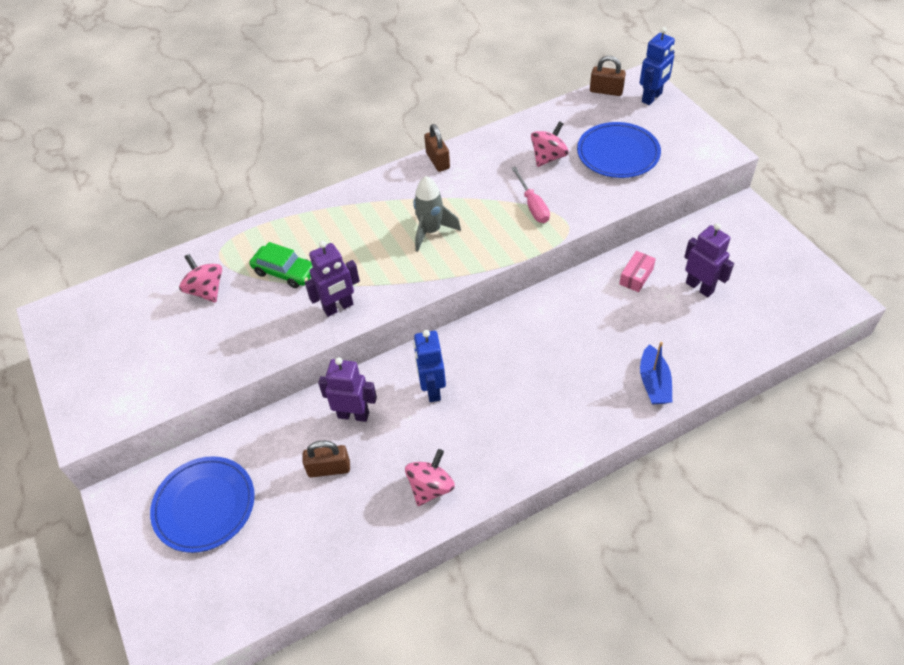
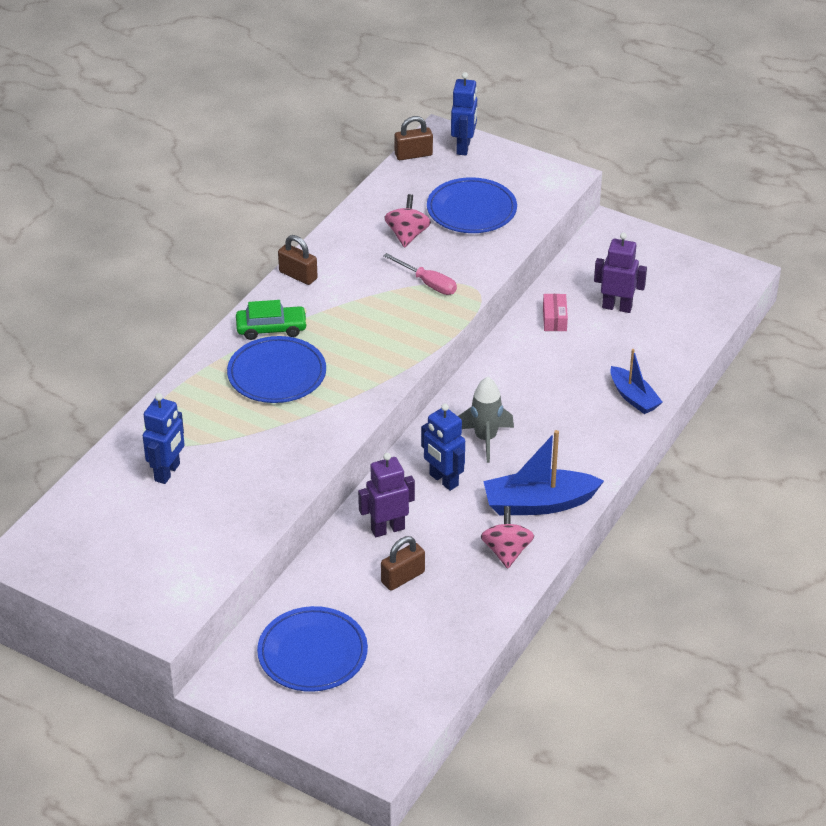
camera: 35 degrees left, 10 degrees down
pink spinning top [179,254,222,303] -> blue robot [143,393,185,484]
green car [250,242,313,288] -> green car moved to [236,300,308,340]
purple robot [305,241,360,317] -> none
grey rocket [413,176,461,252] -> grey rocket moved to [458,377,514,463]
none -> blue plate [227,336,326,403]
none -> blue boat [483,430,604,515]

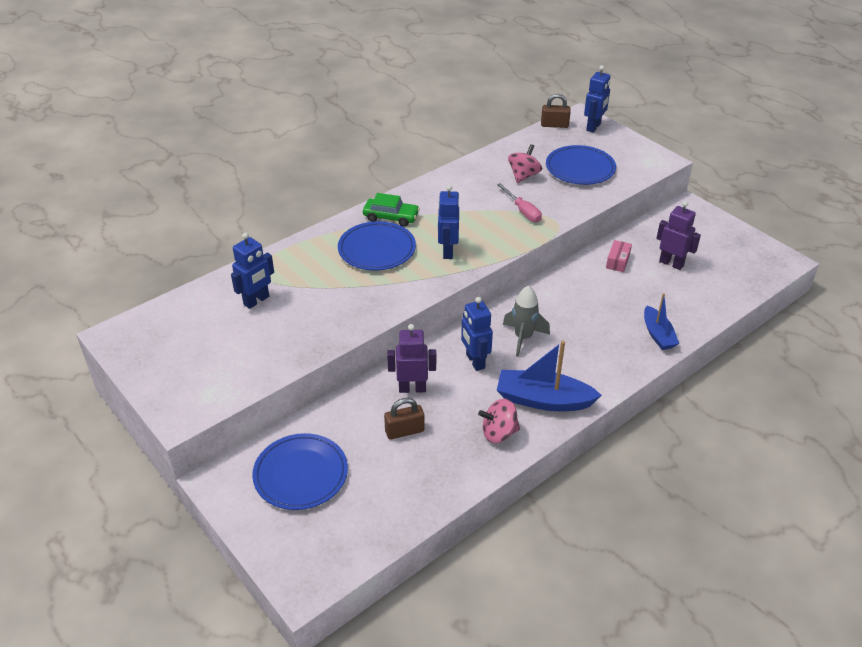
camera: 20 degrees right, 0 degrees up
brown padlock [278,235,318,285] -> none
pink spinning top [481,506,534,569] -> pink spinning top turned 120 degrees counterclockwise [478,398,520,443]
none -> blue robot [437,185,459,259]

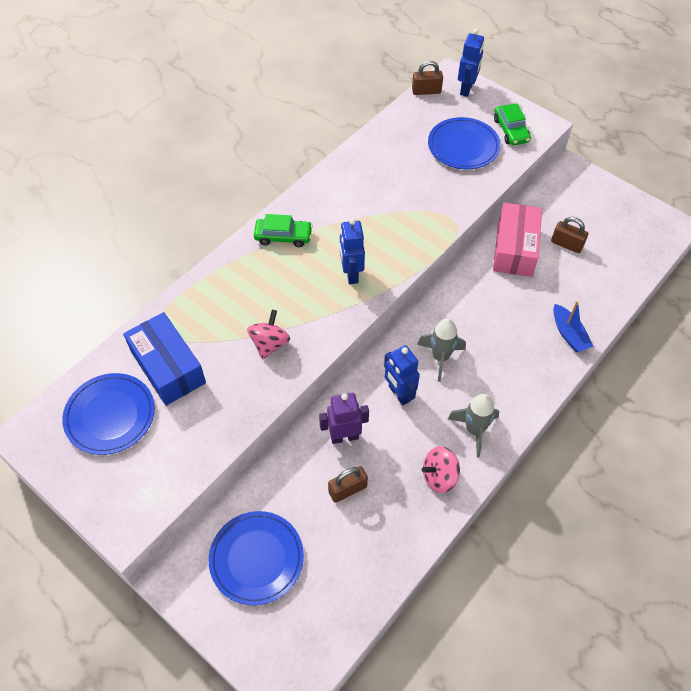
camera: 10 degrees left, 15 degrees up
blue robot [231,233,274,309] -> blue box [123,312,206,406]
blue plate [338,221,416,271] -> blue plate moved to [62,373,155,455]
pink screwdriver [497,183,542,222] -> none
blue boat [497,341,602,411] -> grey rocket [448,394,499,457]
pink spinning top [508,144,542,183] -> pink spinning top moved to [247,310,290,360]
pink box [606,240,632,272] -> pink box [493,203,542,277], size x2.13
purple robot [656,201,701,270] -> brown padlock [551,217,588,253]
none -> green car [494,103,531,145]

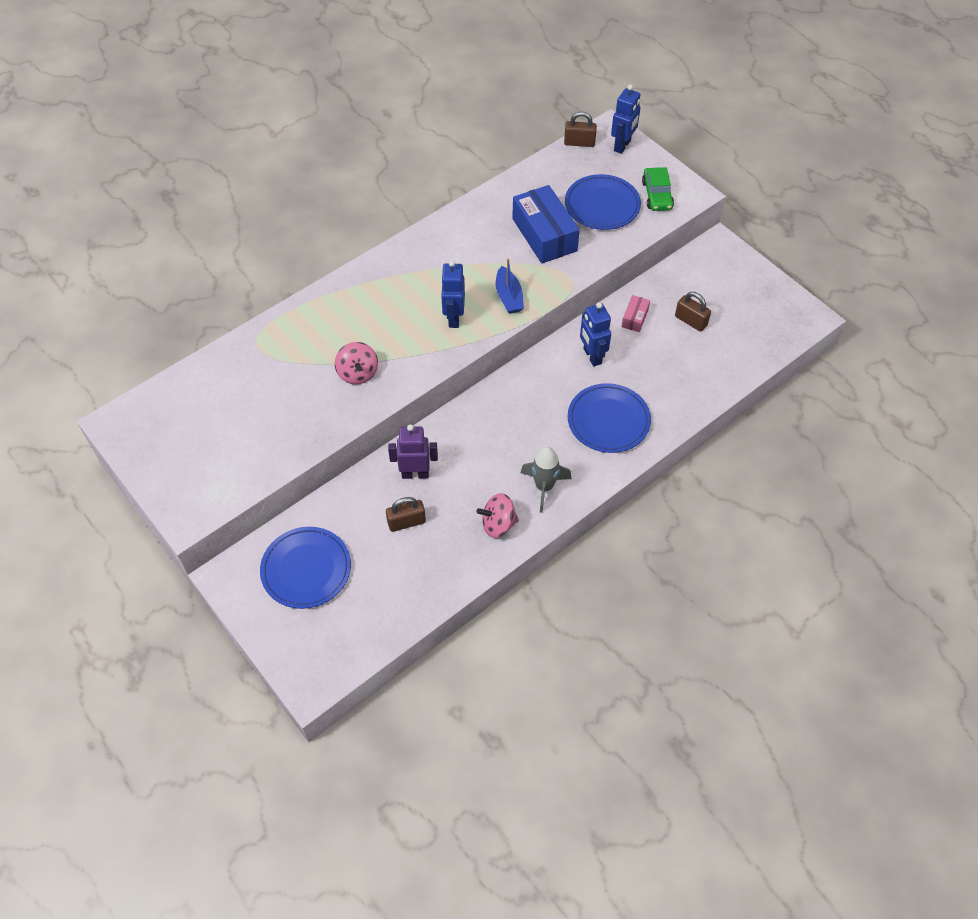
camera: 10 degrees right, 0 degrees up
blue plate [62,373,155,455] -> blue plate moved to [568,383,651,453]
blue box [123,312,206,406] -> blue box moved to [512,185,580,264]
pink spinning top [247,310,290,360] -> pink spinning top turned 135 degrees clockwise [335,342,378,384]
green car [254,214,313,247] -> none
blue robot [384,345,420,405] -> blue robot moved to [580,302,611,367]
grey rocket [417,318,466,382] -> none
pink box [493,203,542,277] -> pink box [622,295,650,332], size x0.47
blue boat [553,301,593,352] -> blue boat moved to [496,258,524,314]

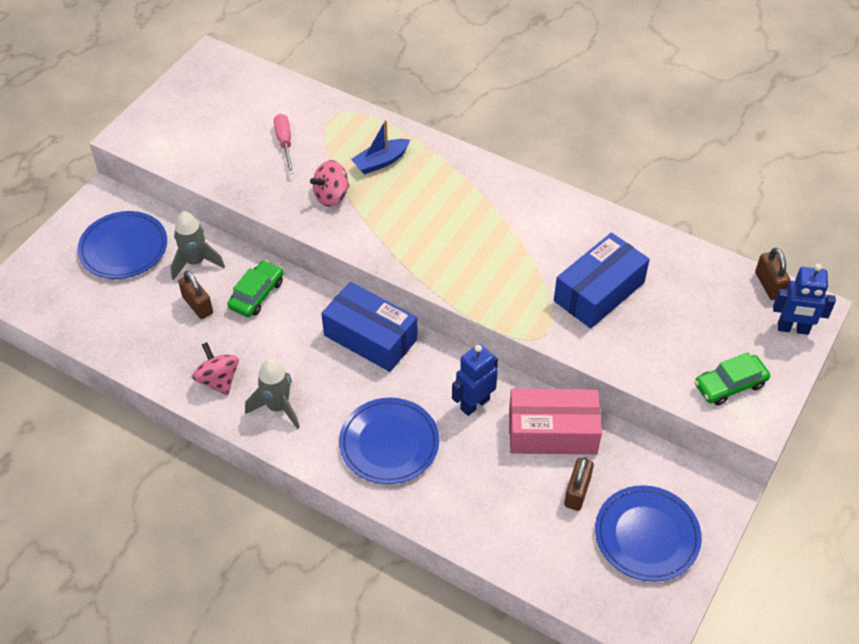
camera: 70 degrees right, 5 degrees down
purple robot [388,424,438,479] -> green car [227,260,284,317]
blue robot [441,260,465,328] -> none
blue boat [496,258,524,314] -> blue boat moved to [351,120,410,174]
blue plate [565,174,641,230] -> blue plate moved to [595,485,702,582]
pink box [622,295,650,332] -> pink box [509,389,602,454], size x2.13
none -> grey rocket [171,211,225,280]
none -> pink screwdriver [274,114,294,174]
none -> blue box [321,282,418,372]

